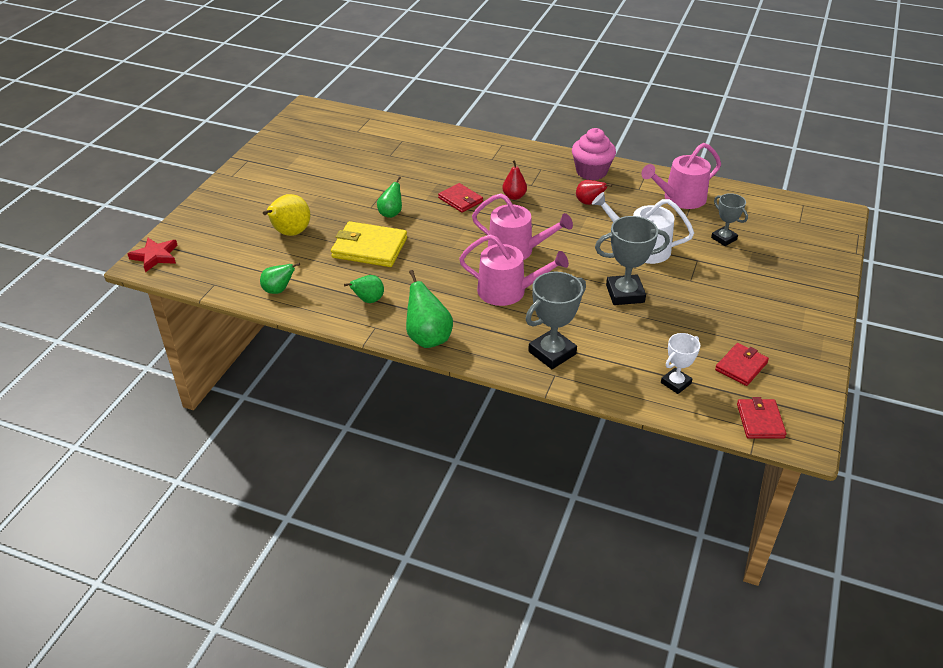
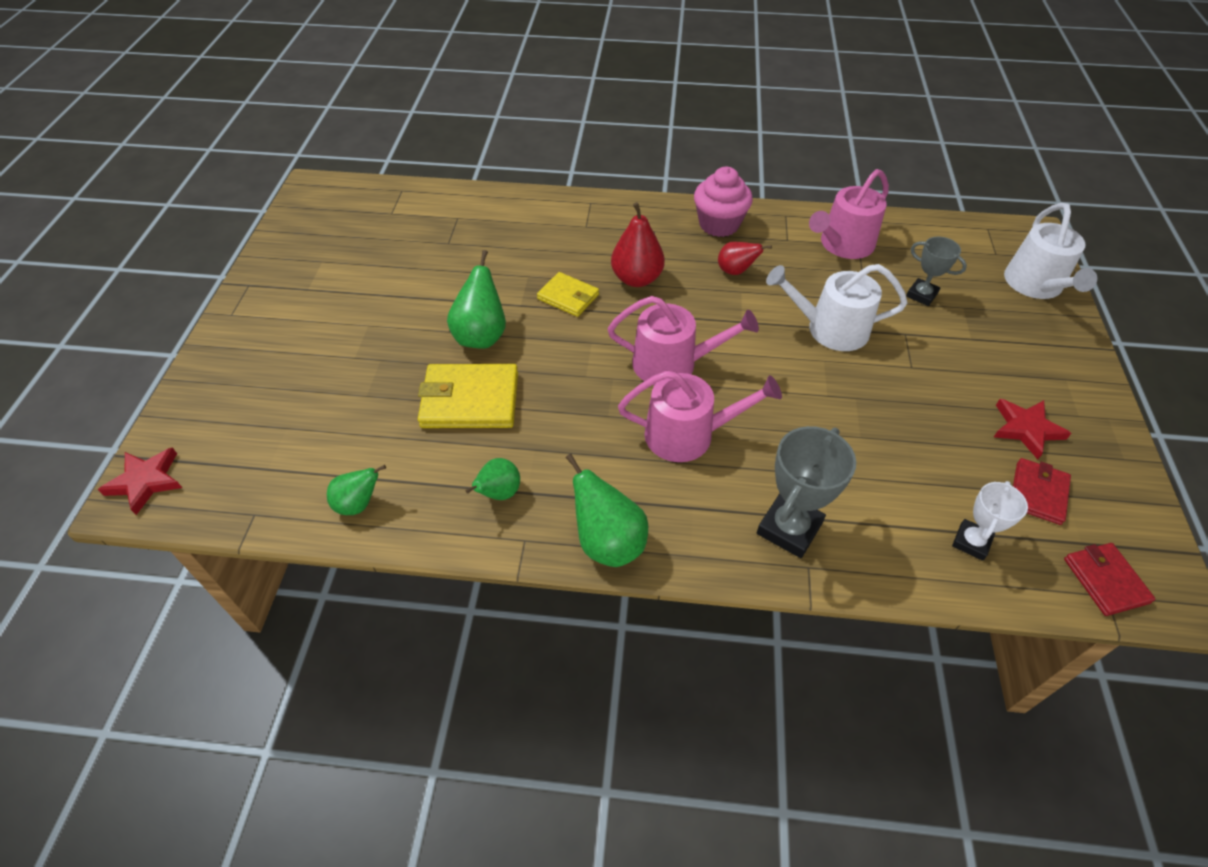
camera: 15 degrees left, 10 degrees up
yellow pear [263,194,311,236] -> none
green pear [377,176,402,218] -> green pear [447,250,506,349], size x1.58
red wallet [438,183,483,213] -> yellow wallet [537,272,599,317]
red pear [502,160,527,200] -> red pear [611,202,665,287], size x1.58
grey trophy [595,216,670,305] -> none
none -> red star [994,399,1072,459]
none -> white watering can [1004,203,1097,299]

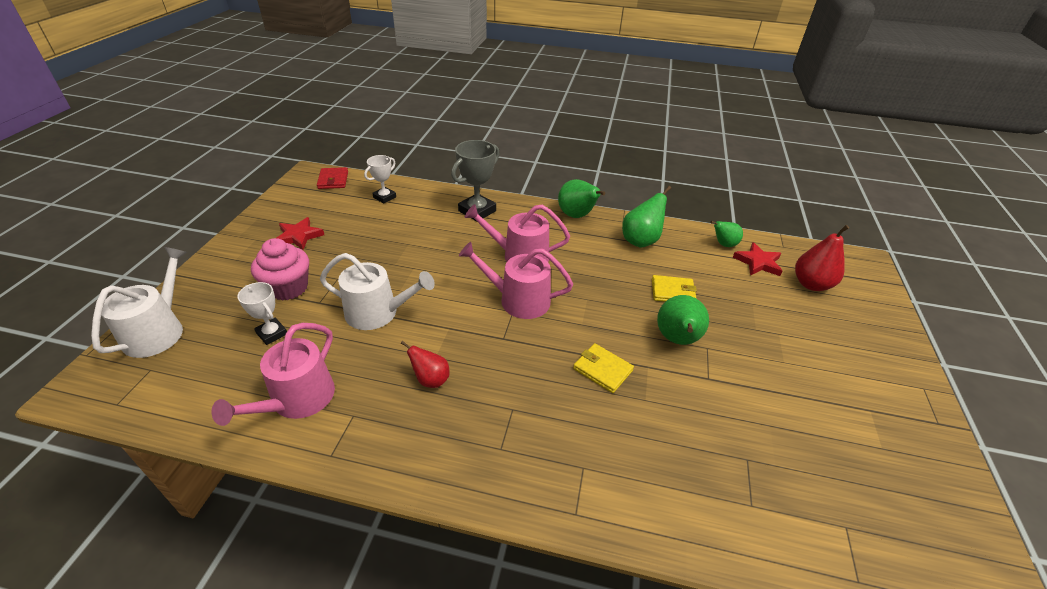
camera: 175 degrees left, 10 degrees down
red star [98,447,182,515] -> red star moved to [733,242,782,276]
yellow wallet [418,364,518,428] -> yellow wallet [652,275,697,302], size x0.61
green pear [466,458,520,500] -> green pear [622,186,671,248], size x1.58
red pear [611,202,665,287] -> red pear moved to [795,225,849,291]
pink cupcake [694,166,753,237] -> pink cupcake moved to [251,238,309,301]
pink watering can [809,169,889,259] -> pink watering can turned 150 degrees clockwise [211,323,335,426]
grey trophy [906,237,967,306] -> white trophy [237,282,287,345]
red wallet [1013,458,1071,525] -> none

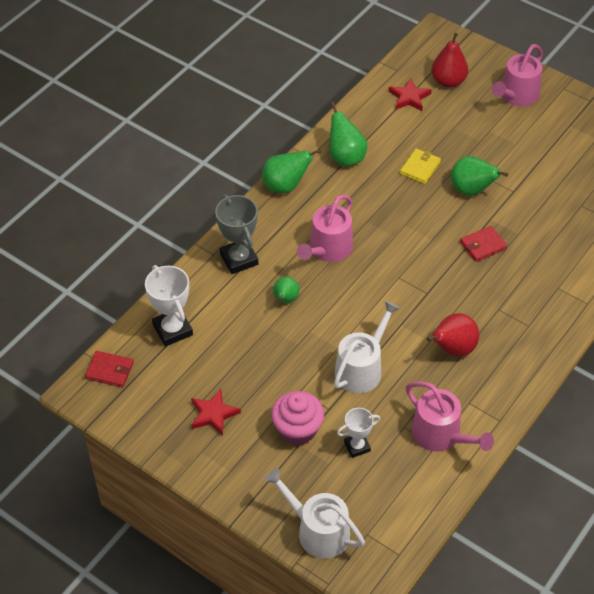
camera: 65 degrees left, 10 degrees up
white trophy [364,155,396,203] -> white trophy [145,265,193,347], size x1.62
red pear [401,341,450,388] -> red pear [427,313,479,357], size x1.58
pink watering can [459,242,573,319] -> pink watering can moved to [492,44,543,106]
yellow wallet [573,343,634,393] -> red wallet [460,226,507,262]
green pear [710,221,743,247] -> green pear moved to [273,277,300,303]

